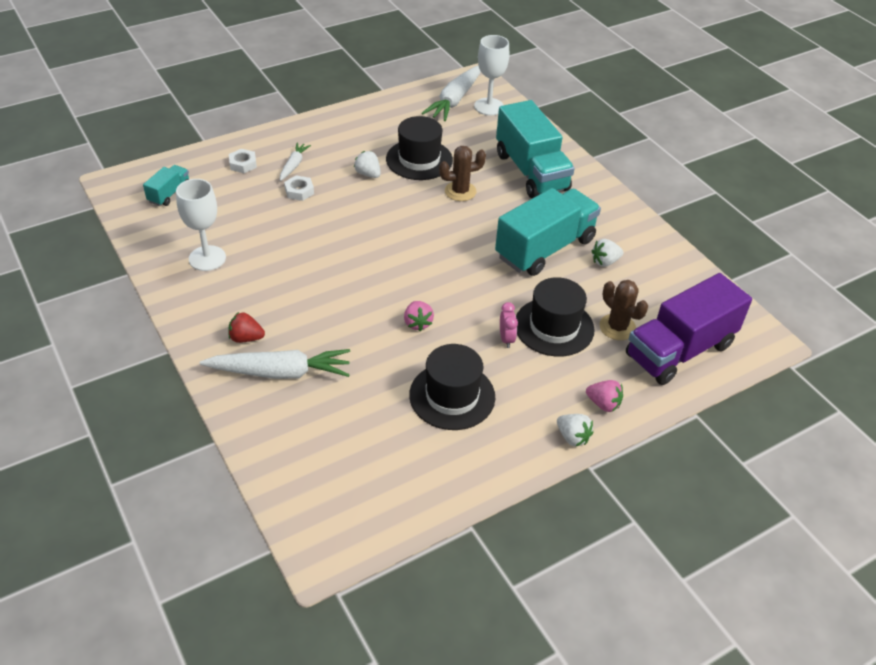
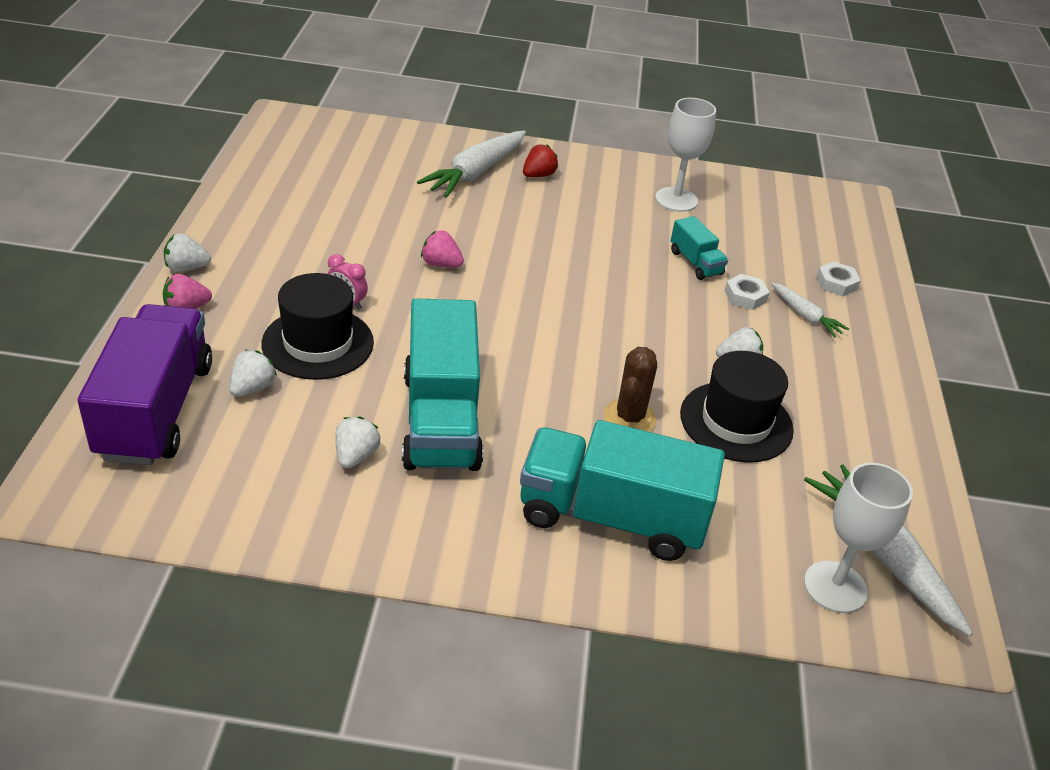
camera: 125 degrees right, 5 degrees down
turquoise truck [143,165,189,206] -> turquoise truck moved to [671,216,728,280]
black hat [409,344,495,430] -> none
brown cactus [599,280,648,340] -> white strawberry [229,350,277,396]

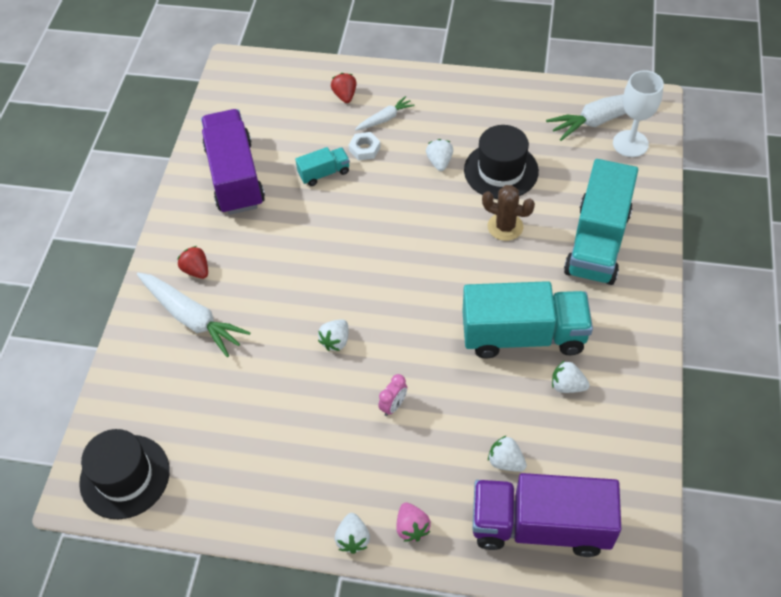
camera: 80 degrees left, 15 degrees up
black hat [261,273,374,380] -> black hat moved to [79,429,170,519]
pink strawberry [421,230,464,267] -> white strawberry [318,319,348,351]
white goblet [655,98,716,212] -> purple truck [201,109,265,215]
white nut [816,262,861,296] -> red strawberry [331,73,357,103]

